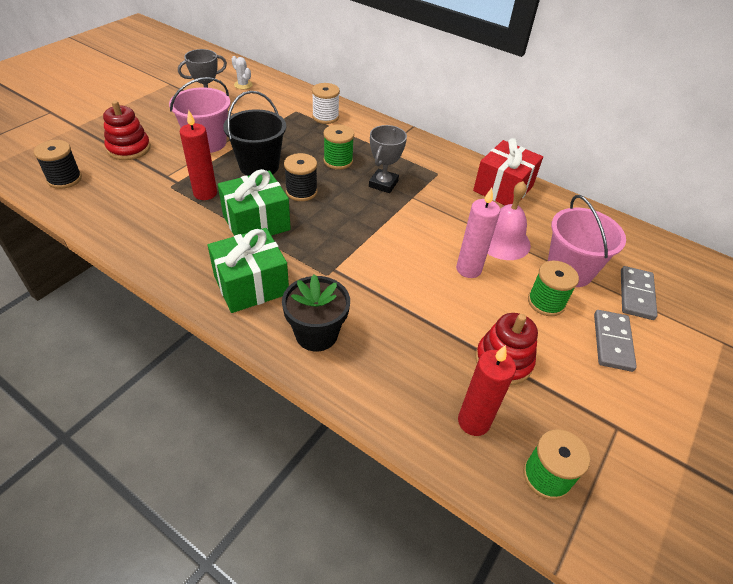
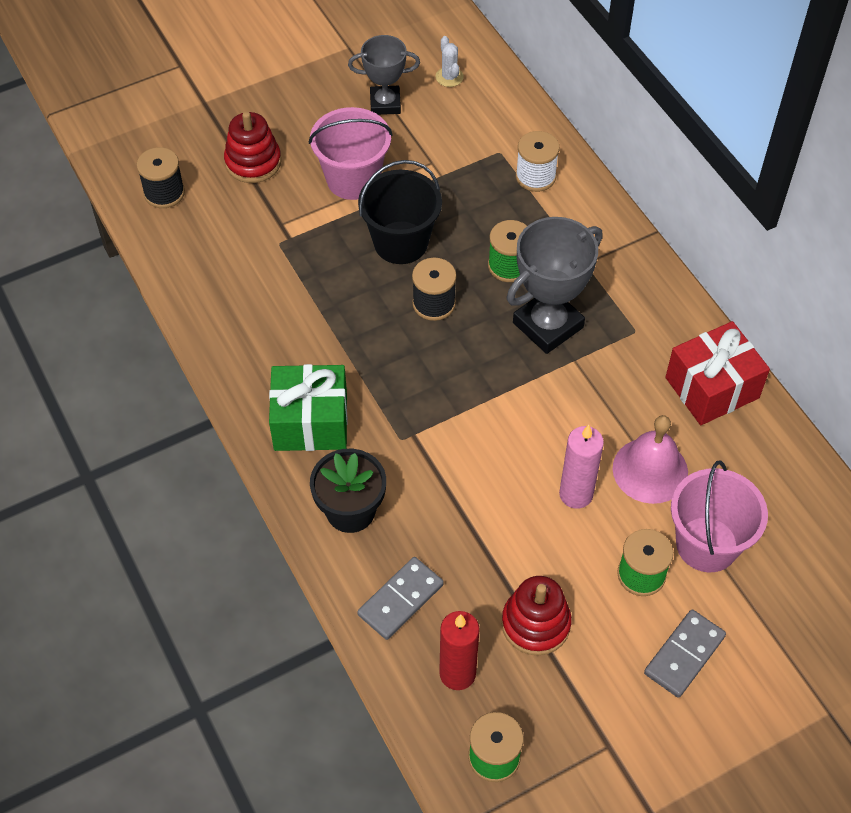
camera: 30 degrees right, 10 degrees up
red candle [180,110,217,200] -> none
green gift [218,169,291,236] -> none
grey trophy [369,125,407,193] -> grey trophy [507,217,603,354], size x1.55
grey domino [621,266,658,320] -> grey domino moved to [357,557,444,640]

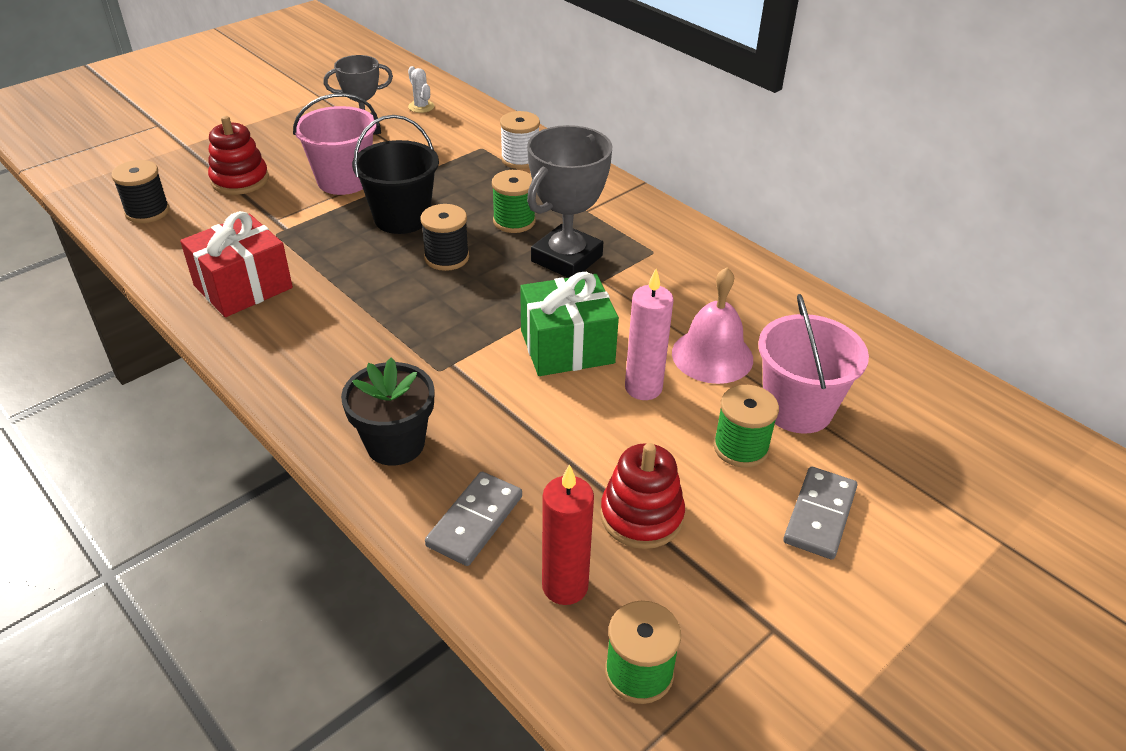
camera: 15 degrees left, 15 degrees down
green gift [269,364,348,451] -> green gift moved to [520,272,619,376]
red gift [665,321,770,425] -> red gift moved to [180,211,293,317]

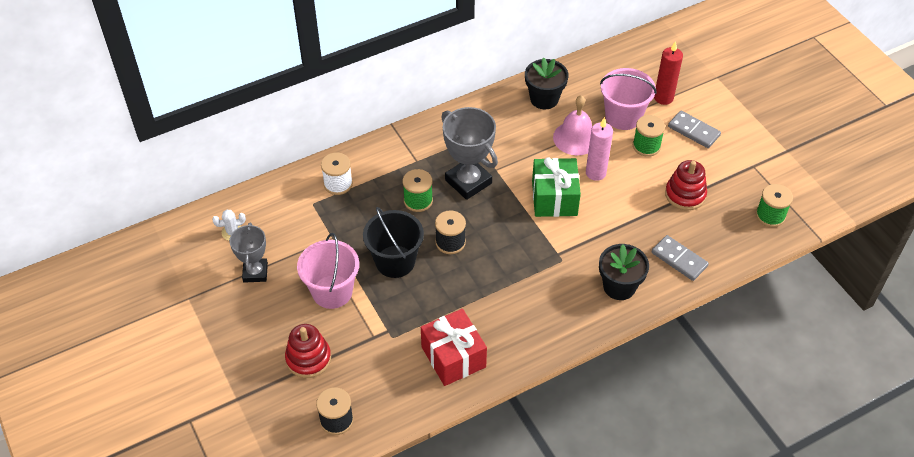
camera: 75 degrees left, 10 degrees up
red candle [542,464,594,605] -> red candle moved to [654,41,683,105]
none -> black flower pot [525,58,568,109]

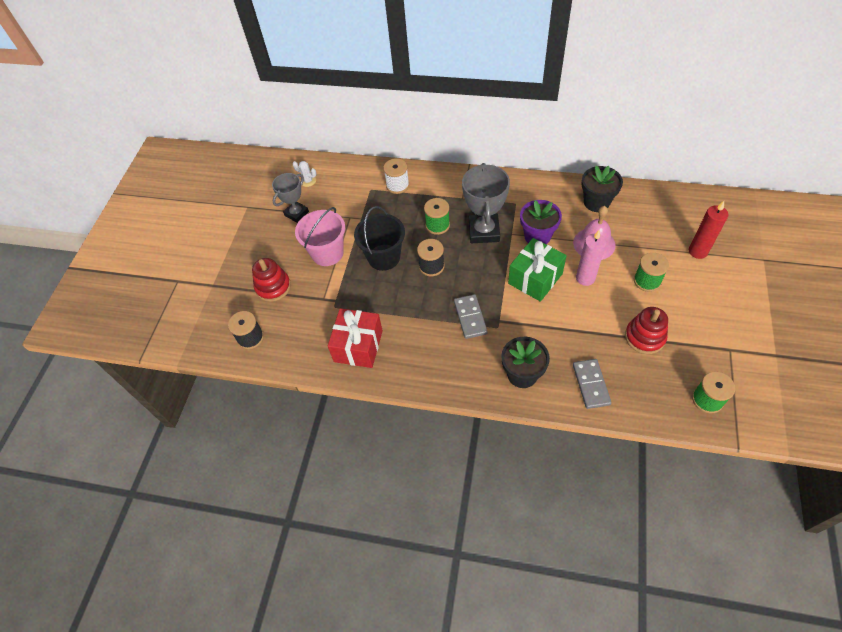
camera: 45 degrees right, 5 degrees up
pink bucket [600,68,657,130] -> none
grey domino [668,111,721,148] -> grey domino moved to [454,294,488,339]
none -> purple flower pot [520,200,562,244]

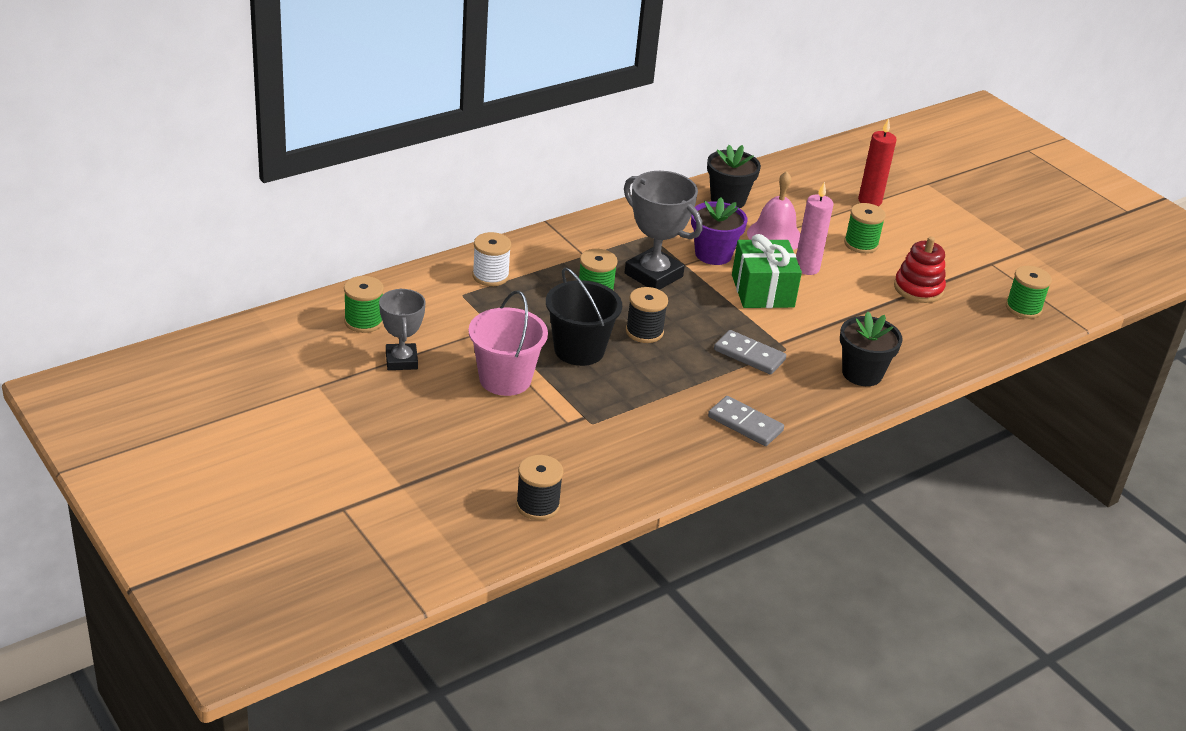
camera: 55 degrees left, 20 degrees down
red stacking toy [252,258,291,302] -> none
white cactus [293,161,317,187] -> green spool [344,276,384,333]
red gift [328,308,383,368] -> none
grey domino [573,359,612,409] -> grey domino moved to [708,396,784,446]

